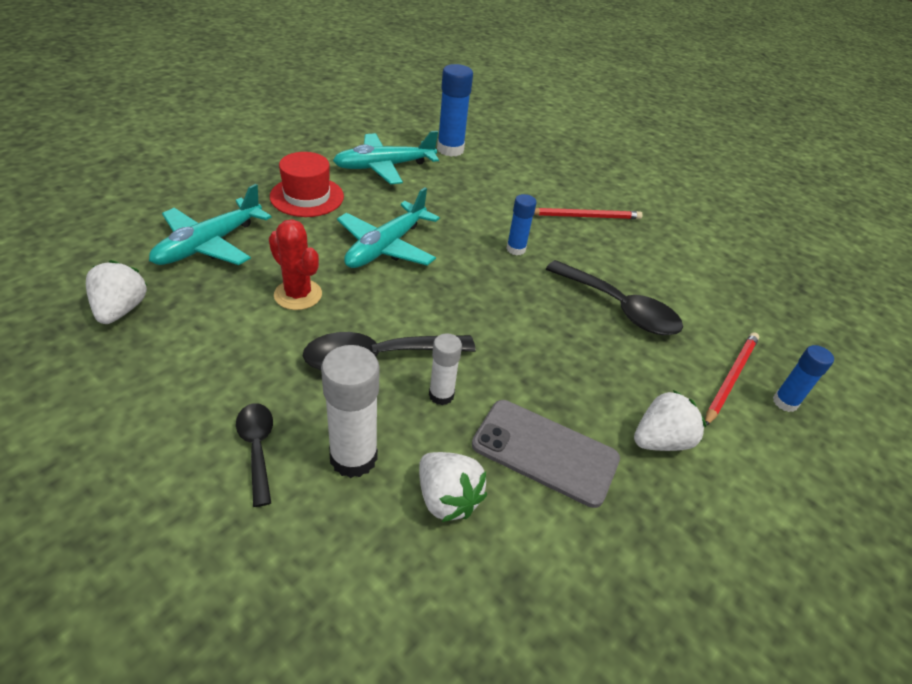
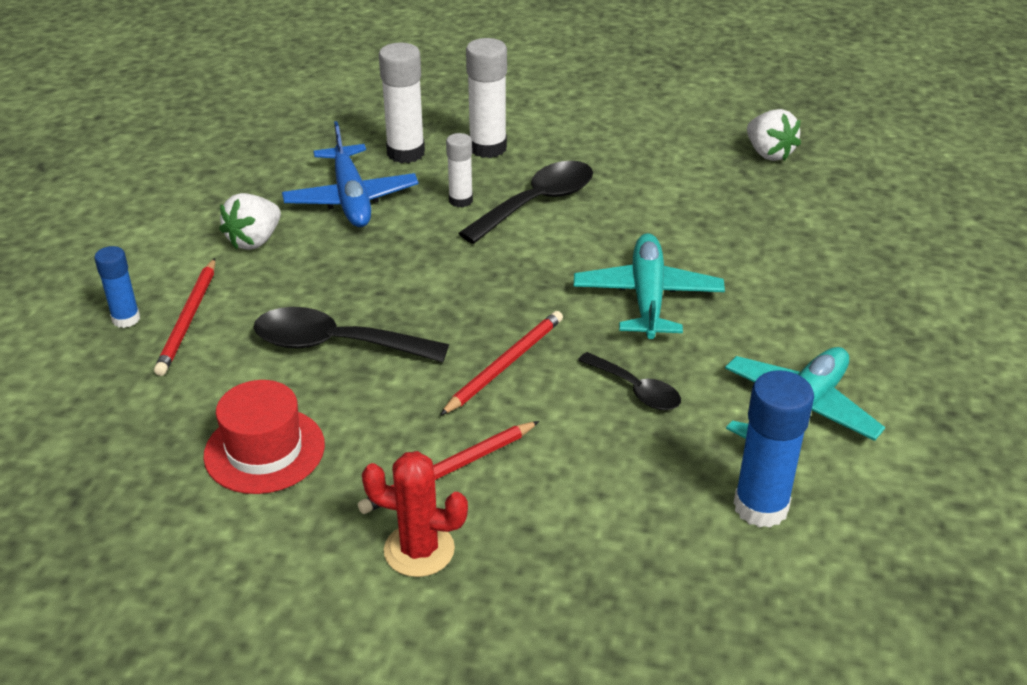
camera: 155 degrees right, 5 degrees down
turquoise plane [149,184,272,265] -> none
black spoon [236,403,273,507] -> black spoon moved to [578,352,681,410]
red cactus [269,219,322,310] -> red cactus moved to [362,451,468,577]
red hat [270,152,344,217] -> red hat moved to [203,380,325,494]
white strawberry [419,452,487,522] -> white glue stick [379,43,425,163]
grey phone [472,400,620,508] -> blue plane [282,121,419,227]
blue glue stick [506,194,536,255] -> red pencil [440,311,563,416]

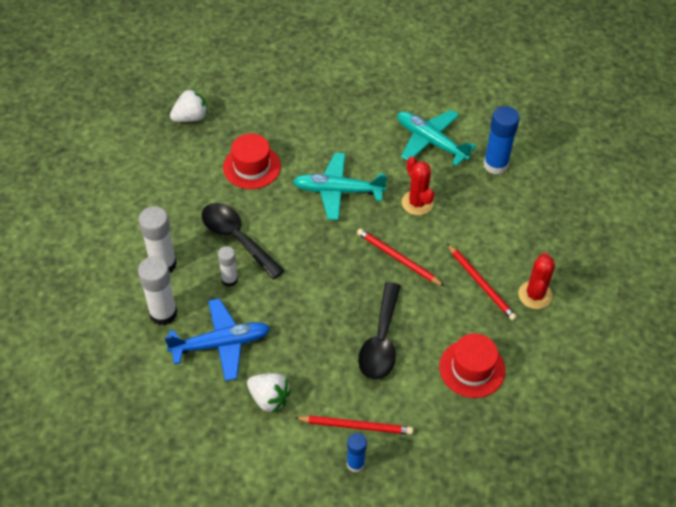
camera: 90 degrees left, 15 degrees up
black spoon [578,352,681,410] -> red cactus [402,156,435,215]
none -> red hat [223,134,281,189]

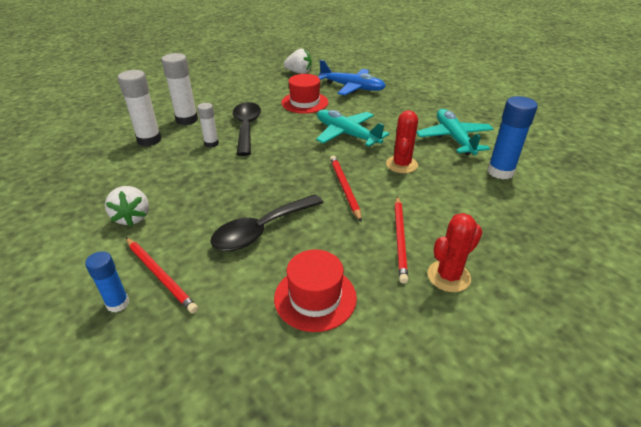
camera: 40 degrees right, 15 degrees down
blue plane [165,298,270,381] -> blue plane moved to [318,60,386,95]

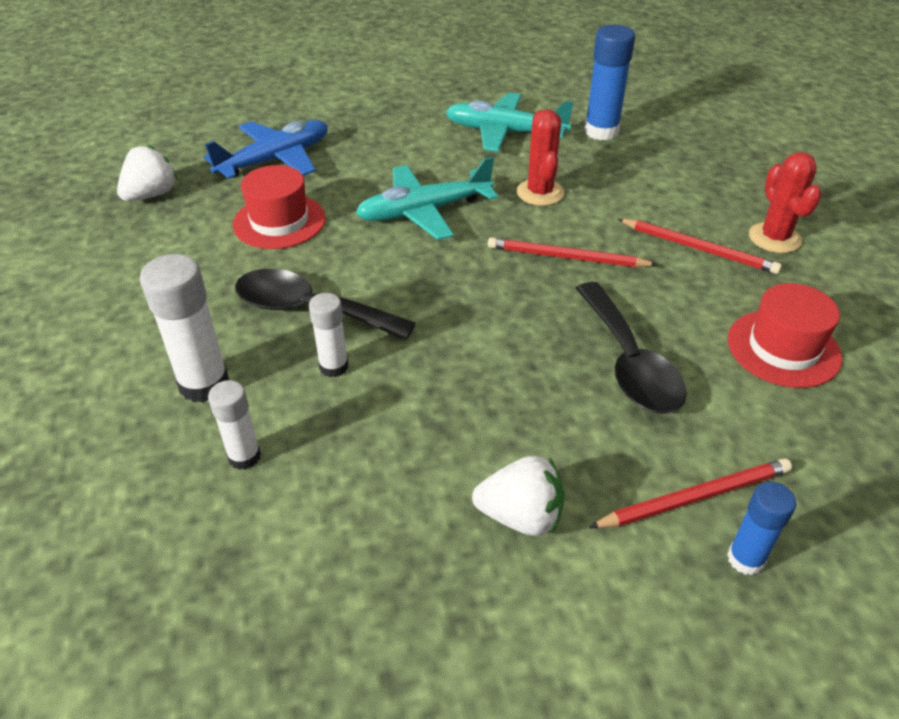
camera: 65 degrees left, 5 degrees up
white glue stick [118,70,162,146] -> white glue stick [208,380,261,470], size x0.60
red cactus [386,110,418,173] -> red cactus turned 45 degrees clockwise [517,109,564,206]

